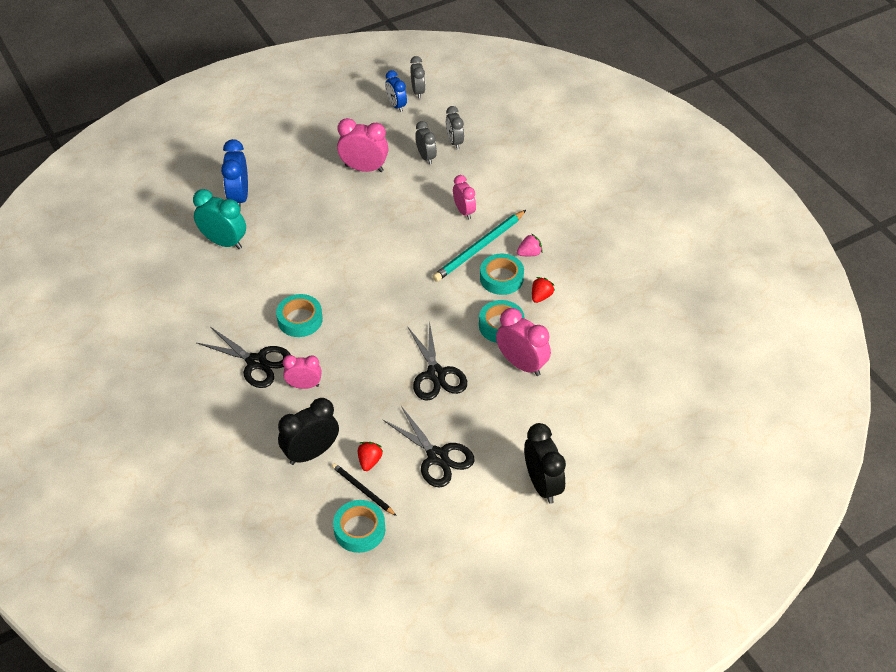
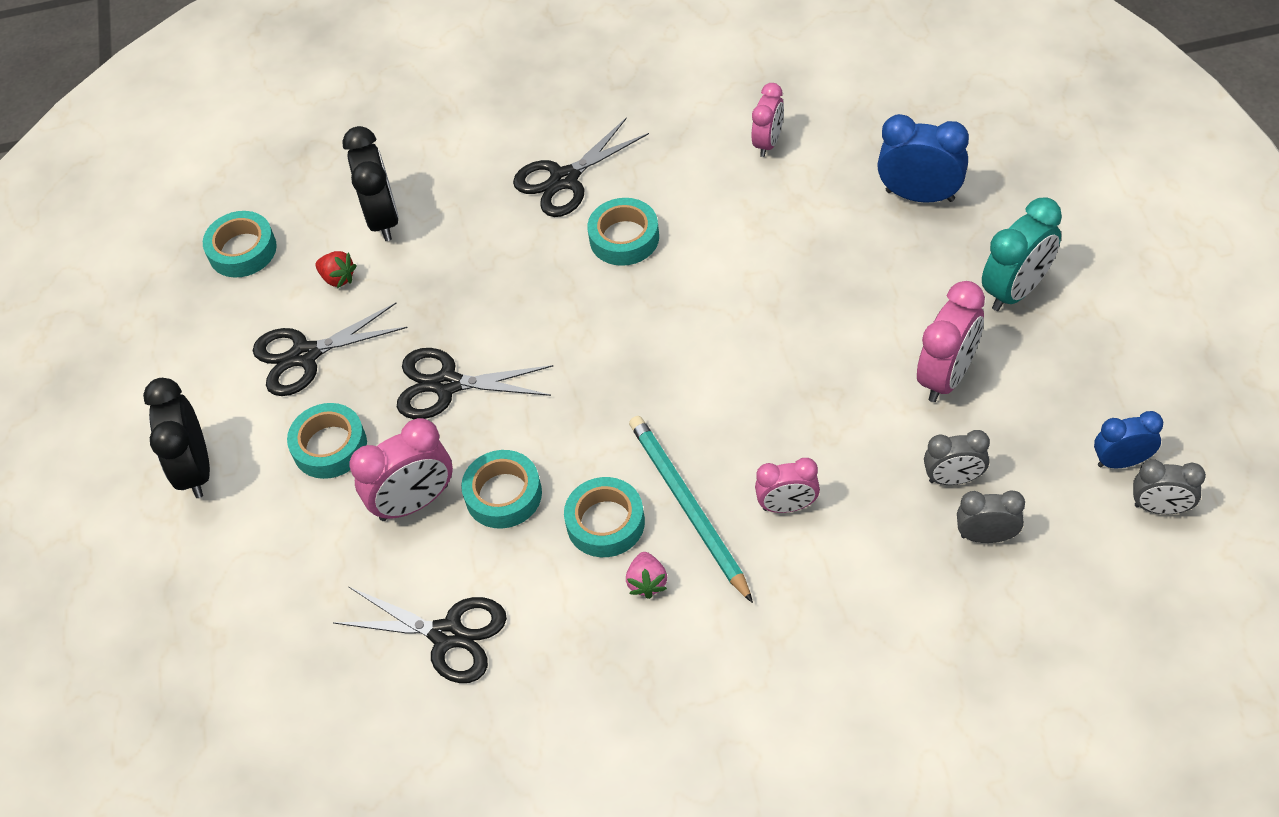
camera: 115 degrees right, 5 degrees up
turquoise clock [193,189,246,249] -> turquoise clock moved to [982,197,1062,311]
pink clock [283,355,322,389] -> pink clock moved to [752,83,784,157]
black pencil [332,463,397,516] -> none
black clock [524,423,566,504] -> black clock turned 75 degrees clockwise [143,378,210,498]
red strawberry [532,277,555,303] -> none
none -> turquoise tape [287,403,367,479]
none -> black scissors [333,587,507,683]

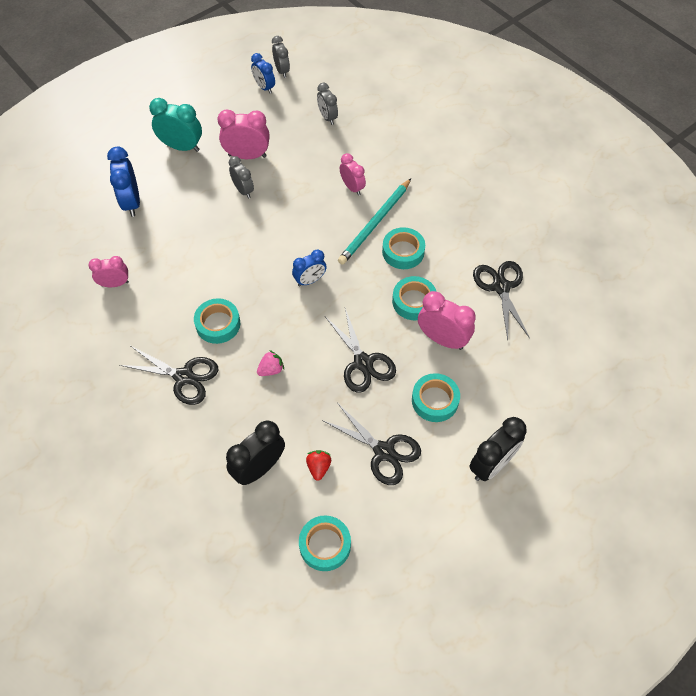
camera: 125 degrees left, 5 degrees up
pink strawberry [626,552,667,599] -> pink strawberry moved to [257,350,284,376]
grey clock [924,430,990,485] -> grey clock moved to [229,156,254,198]
none -> blue clock [292,249,326,287]

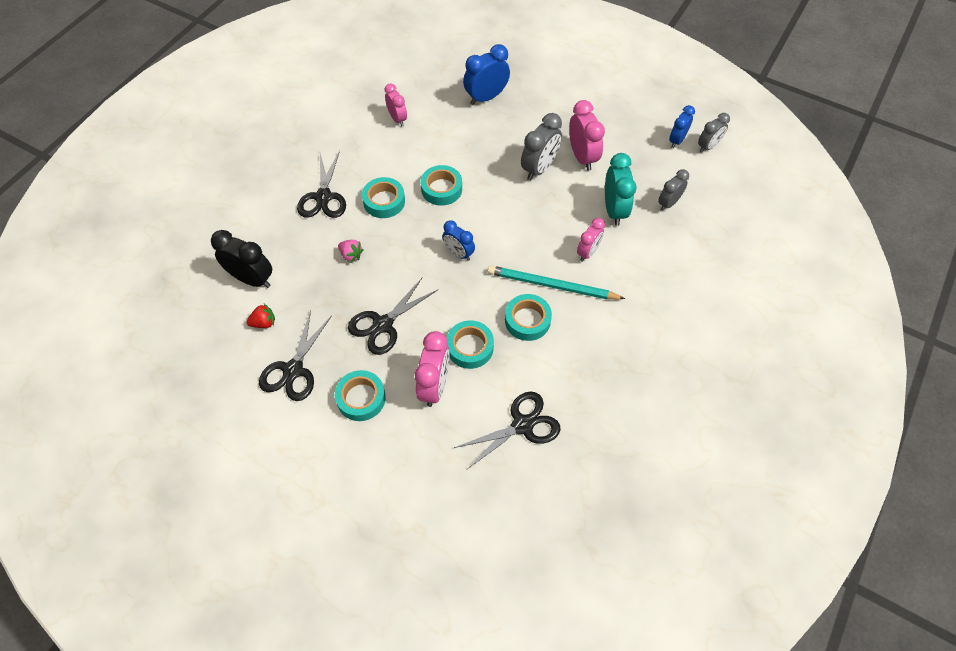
camera: 70 degrees right, 0 degrees up
turquoise clock [149,98,202,152] -> turquoise clock moved to [605,153,636,226]
grey clock [229,156,254,198] -> grey clock [521,113,562,180], size x1.56
turquoise tape [299,515,351,571] -> turquoise tape moved to [420,165,462,206]
black clock [469,417,527,481] -> none

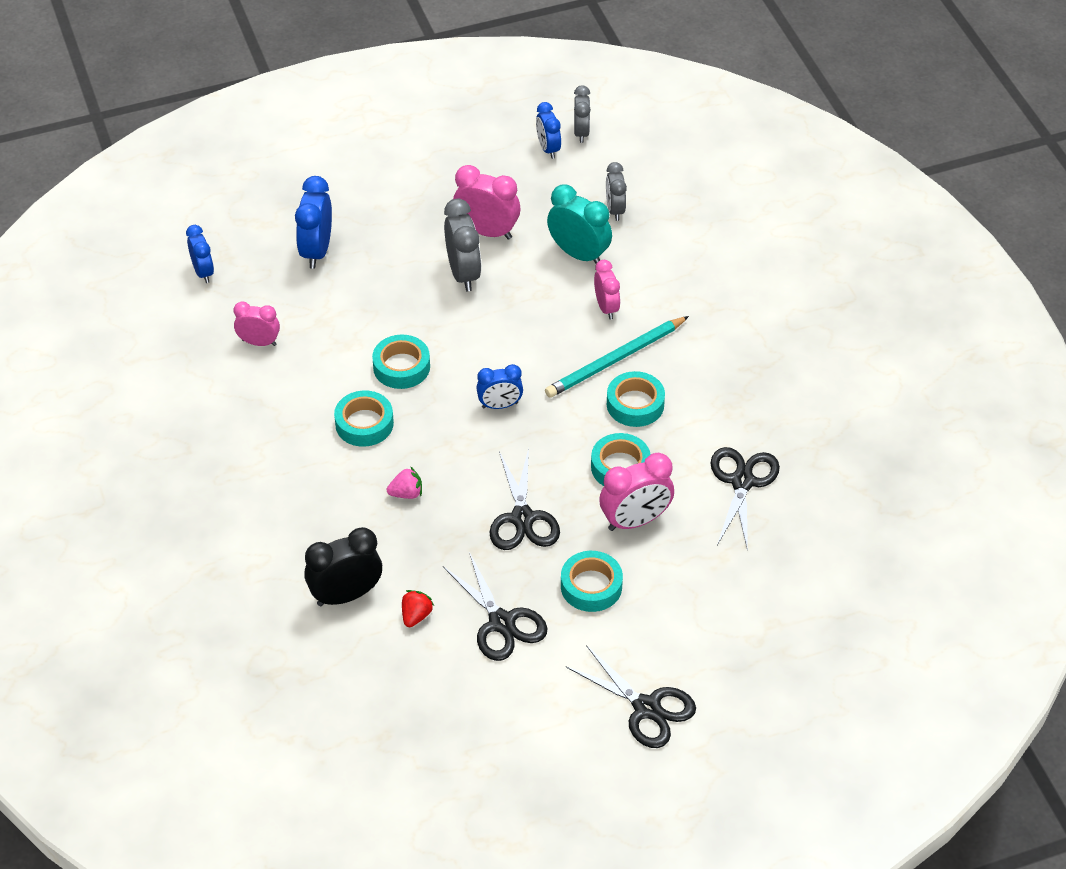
camera: 50 degrees left, 10 degrees down
black scissors [297,151,346,218] -> black scissors moved to [566,645,696,748]
pink clock [415,331,450,407] -> pink clock turned 105 degrees clockwise [599,453,674,531]
none -> blue clock [186,225,214,283]

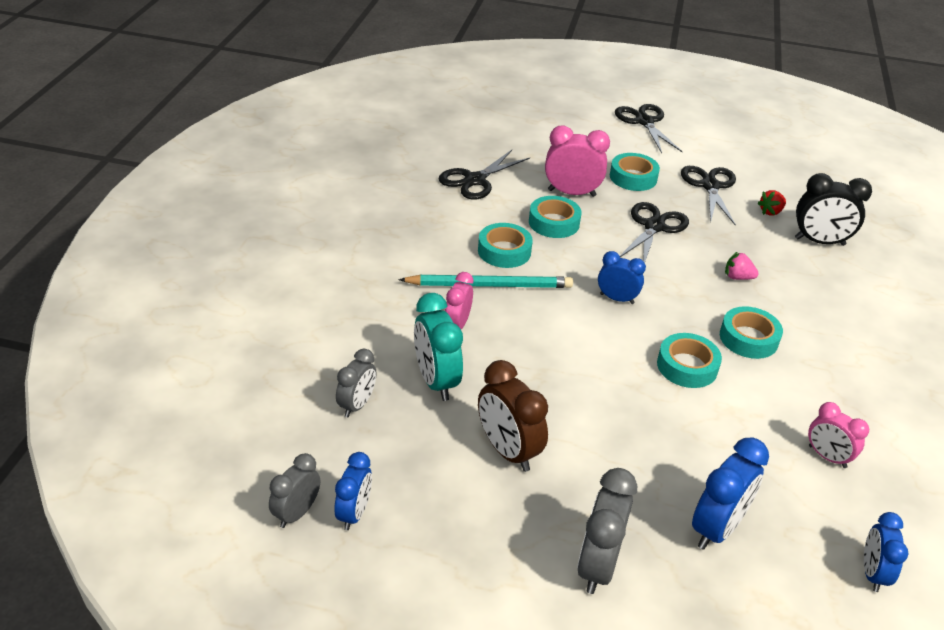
camera: 150 degrees left, 10 degrees down
grey clock [444,199,481,291] -> grey clock moved to [577,468,637,594]
pink clock [453,165,520,240] -> brown clock [478,360,548,472]

